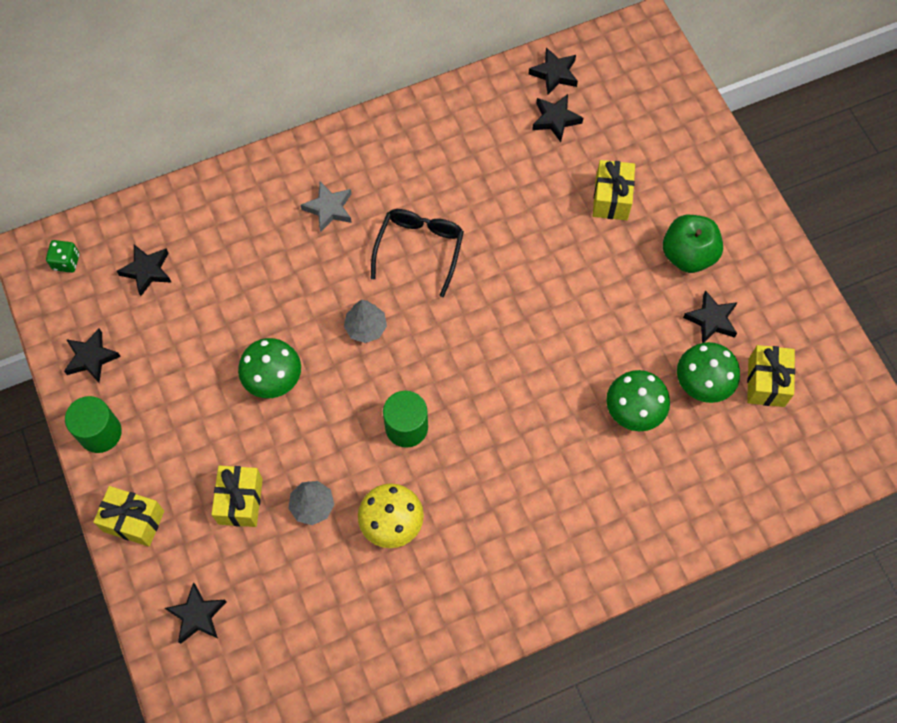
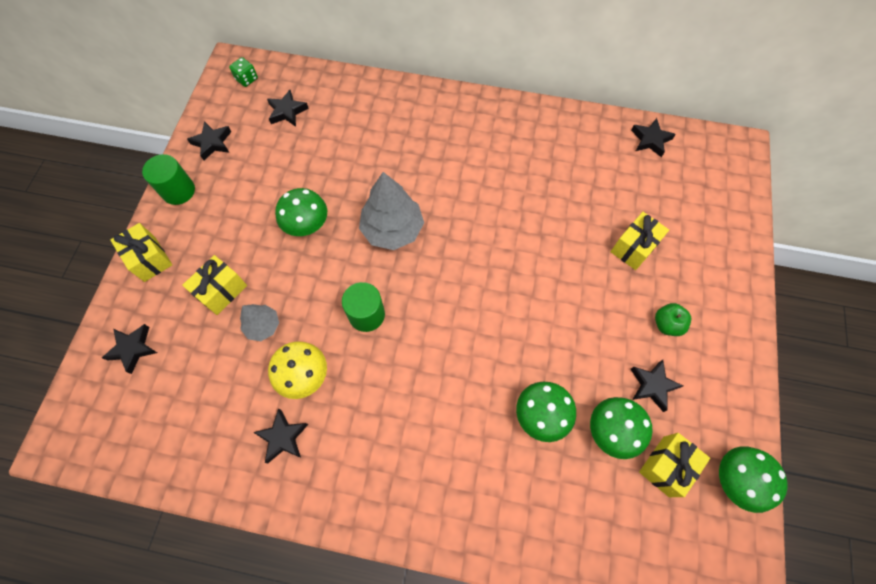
camera: 35 degrees right, 0 degrees up
grey star [301,182,352,233] -> none
grey tree [344,300,387,343] -> grey tree [359,172,424,250], size x1.80
black glasses [371,209,464,297] -> none
black star [532,94,583,142] -> black star moved to [253,409,309,463]
green apple [663,215,723,273] -> green apple [655,303,691,336], size x0.62
none -> green mushroom [719,446,788,513]

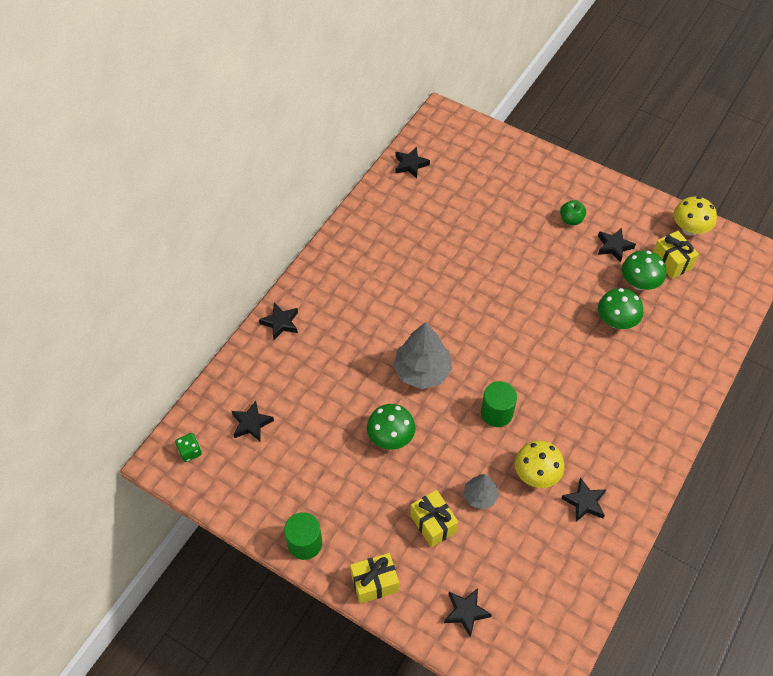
camera: 70 degrees left, 10 degrees down
black star [187,121,231,160] -> black star moved to [259,303,298,340]
yellow gift [611,212,669,270] -> none
green mushroom [719,446,788,513] -> yellow mushroom [674,196,717,236]

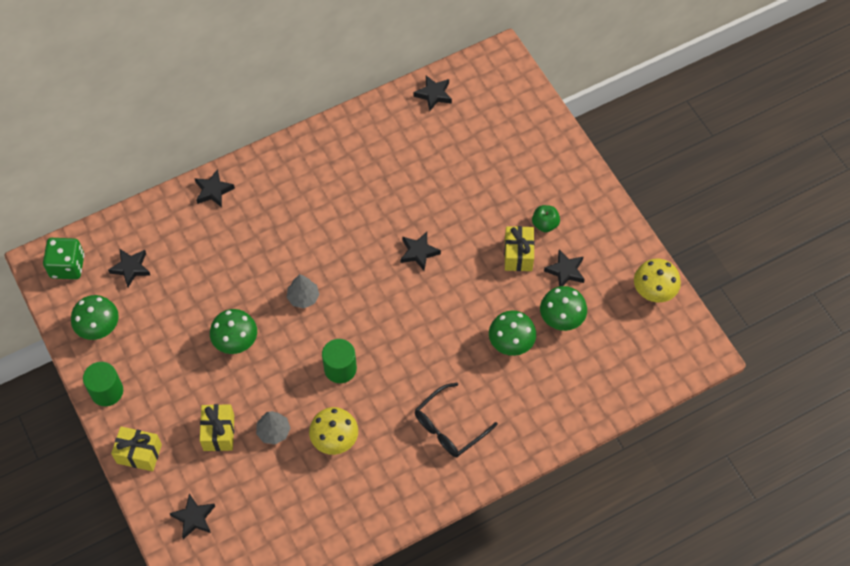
camera: 30 degrees right, 5 degrees up
green dice [175,433,202,462] -> green dice [43,238,84,279], size x1.72
grey tree [393,322,452,389] -> grey tree [287,274,320,308], size x0.56
black star [561,478,606,522] -> black star moved to [401,232,441,271]
yellow gift [653,231,699,279] -> yellow gift moved to [504,226,535,271]
none -> green mushroom [71,295,119,340]
none -> black glasses [415,383,498,457]

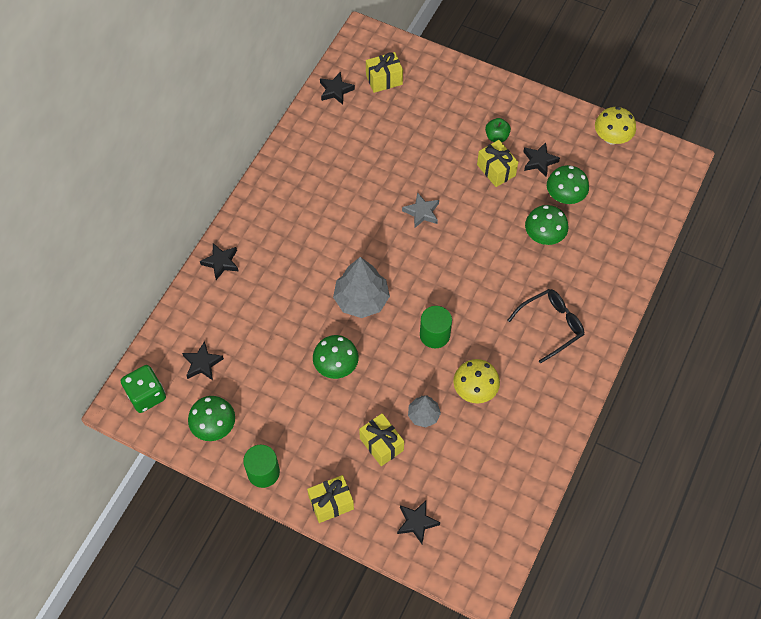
camera: 35 degrees left, 0 degrees up
grey tree [287,274,320,308] -> grey tree [333,257,390,318], size x1.80
black star [401,232,441,271] -> grey star [402,192,439,228]
black glasses [415,383,498,457] -> black glasses turned 135 degrees counterclockwise [507,289,584,364]
none -> yellow gift [366,52,403,93]

